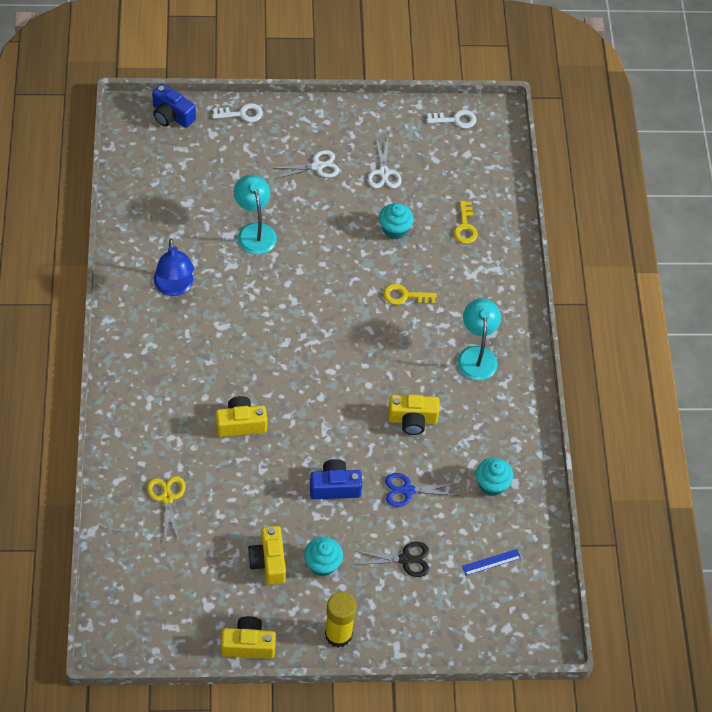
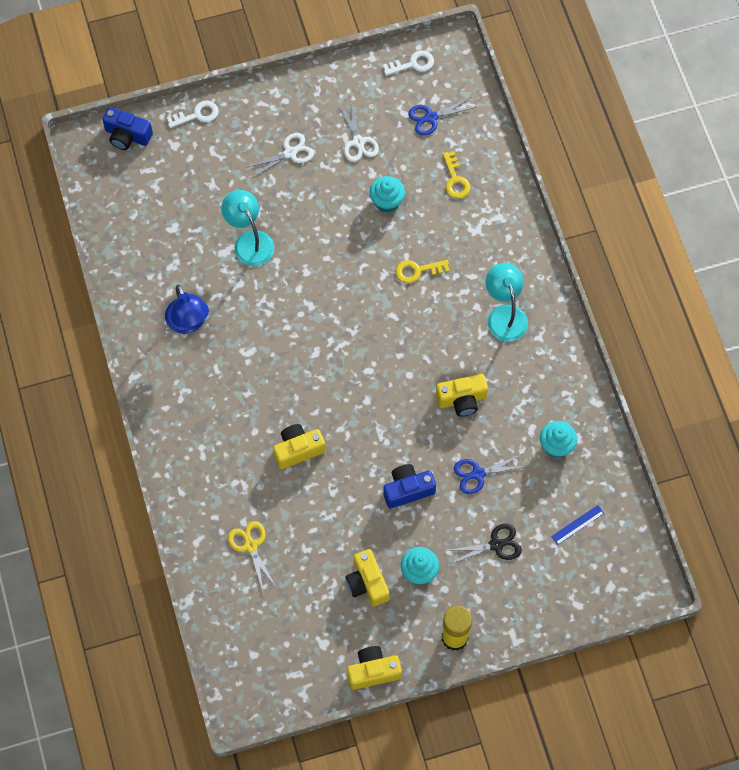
camera: 10 degrees left, 10 degrees up
none -> blue scissors [408,97,476,135]

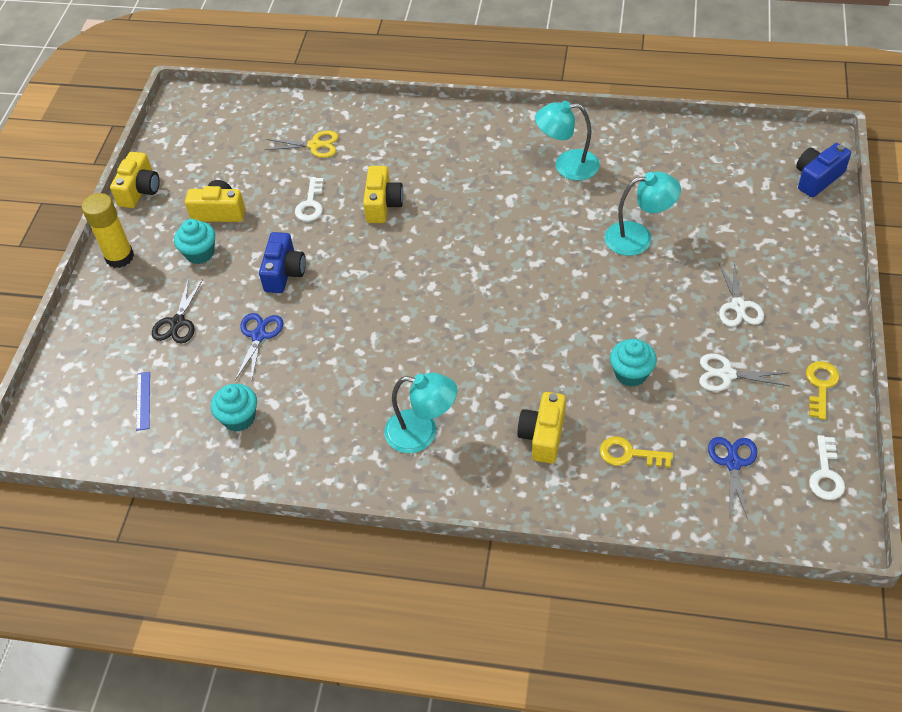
camera: 120 degrees right, 15 degrees down
blue lamp [165,284,209,334] -> turquoise lamp [535,101,600,181]
white key [167,101,219,128] -> white key moved to [295,177,324,222]
yellow key [395,260,449,283] -> yellow key moved to [806,361,839,420]
yellow camera [436,374,488,417] -> yellow camera moved to [517,392,566,464]

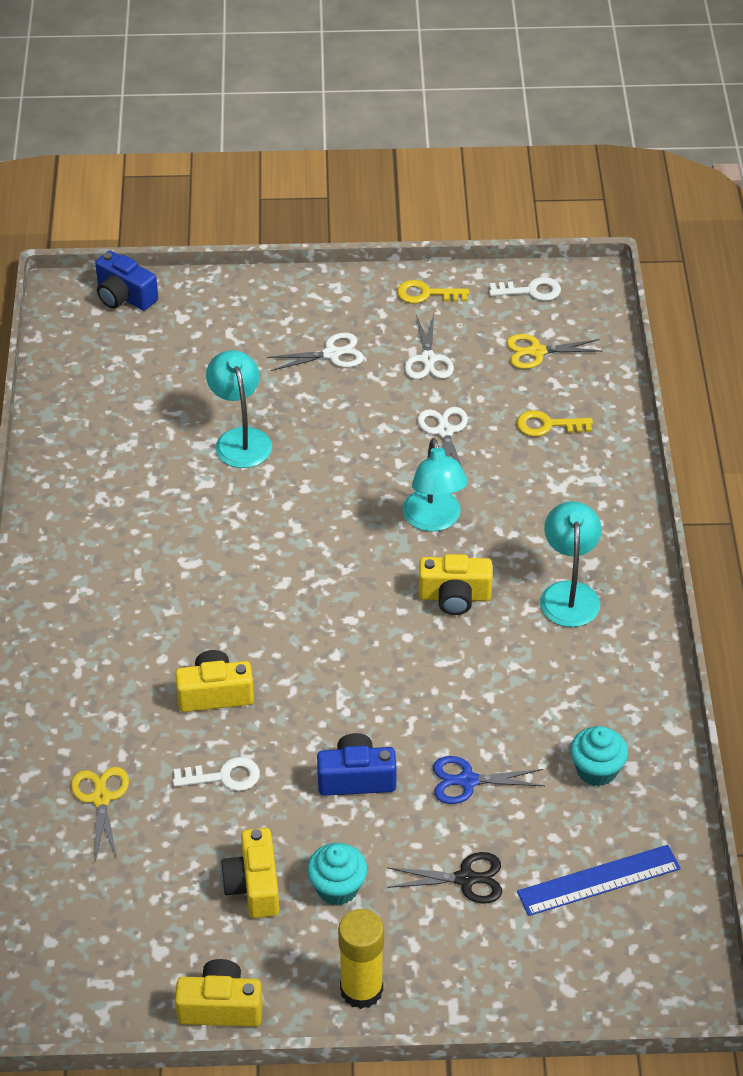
camera: 105 degrees left, 5 degrees down
blue ruler [136,372,150,431] -> blue ruler [517,845,681,916], size x1.78
yellow camera [517,392,566,464] -> yellow camera moved to [419,554,492,615]
turquoise lamp [535,101,600,181] -> turquoise lamp moved to [403,438,468,532]
yellow key [599,436,673,468] -> yellow key turned 90 degrees clockwise [517,410,593,437]
turquoise cupcake [610,339,657,387] -> white scissors [418,407,468,467]
blue scissors [708,437,757,520] -> yellow scissors [506,334,602,369]

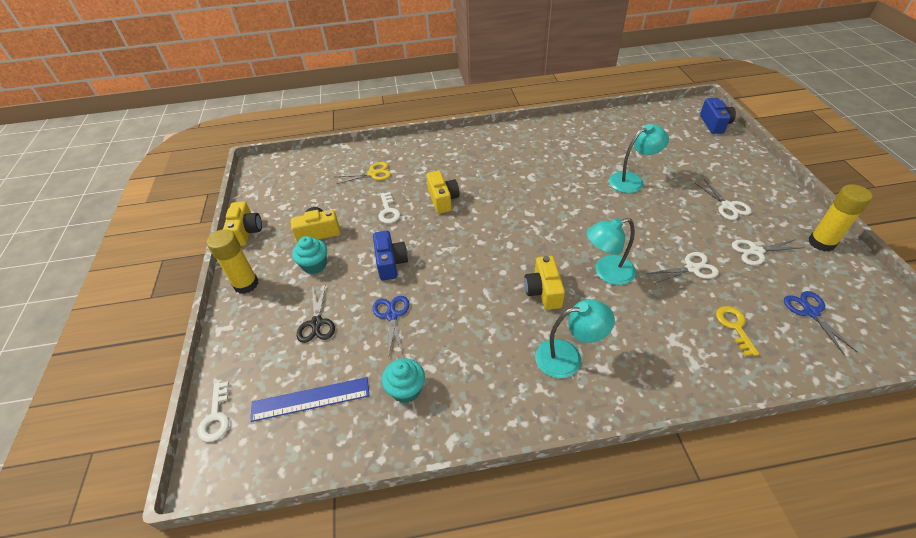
camera: 85 degrees right, 0 degrees up
blue camera [95,251,158,310] -> blue camera turned 150 degrees clockwise [700,98,736,134]
yellow key [397,280,469,303] -> yellow glue stick [808,184,873,252]
white key [489,277,561,301] -> white key moved to [198,381,229,442]
yellow scissors [506,334,602,369] -> blue scissors [784,291,857,356]
blue ruler [517,845,681,916] -> blue ruler turned 75 degrees counterclockwise [250,377,370,422]

